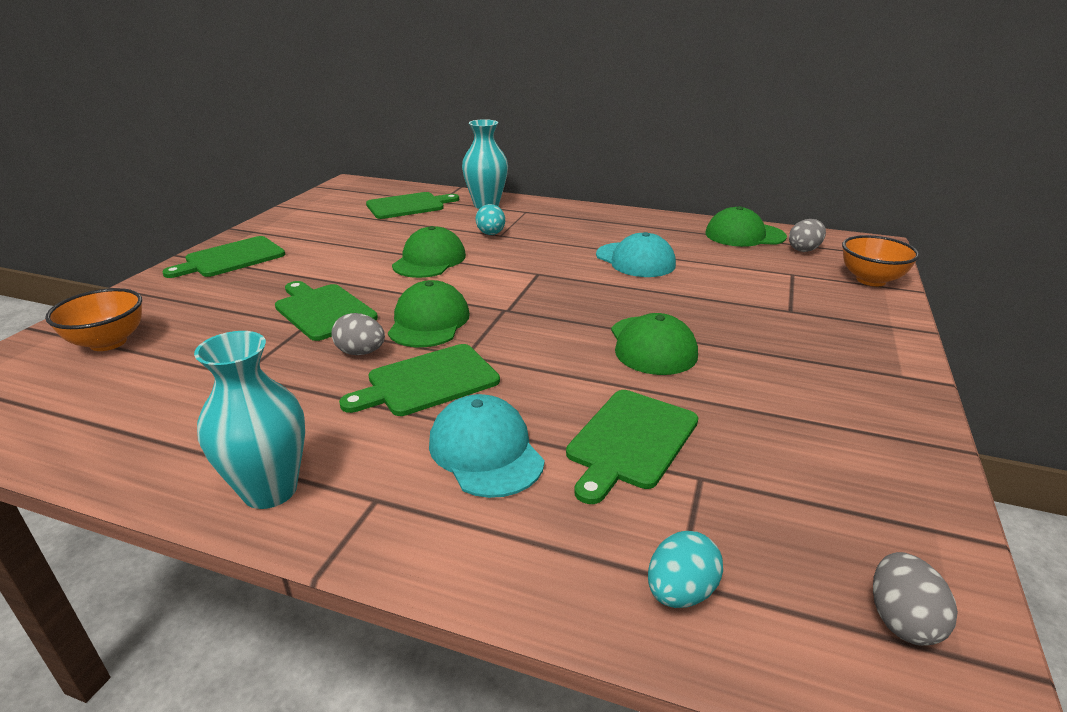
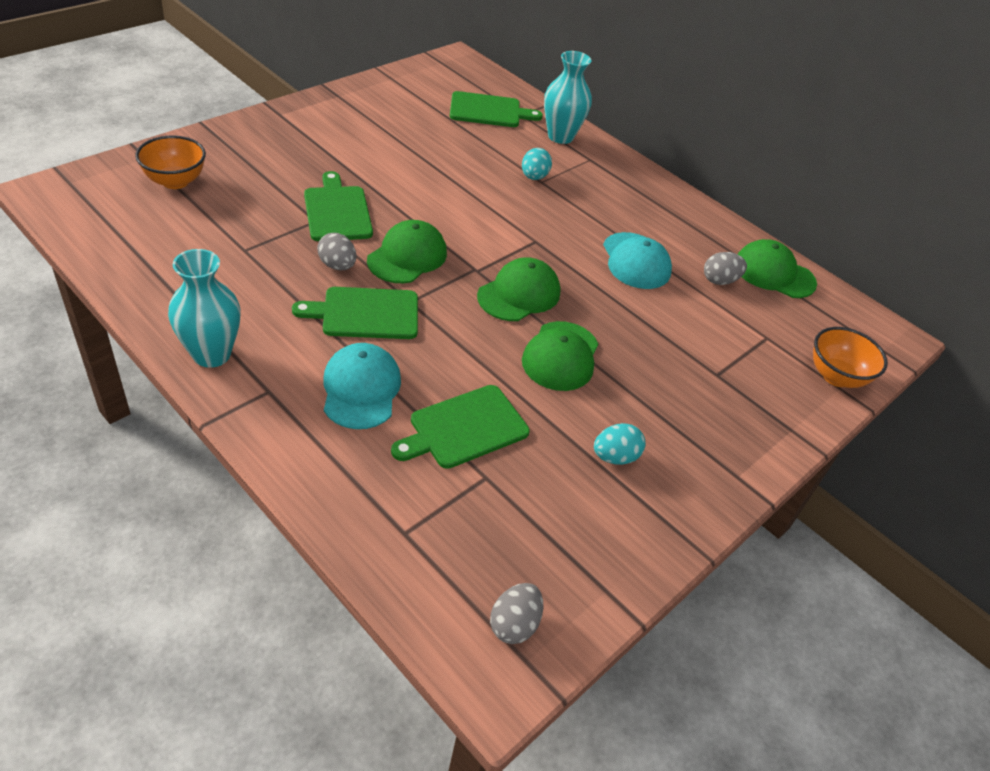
camera: 20 degrees right, 15 degrees up
green cutting board [162,236,285,278] -> none
green cap [392,226,466,278] -> green cap moved to [477,257,561,321]
turquoise egg [648,531,723,608] -> turquoise egg moved to [594,423,646,465]
grey egg [789,219,826,252] -> grey egg moved to [704,252,747,285]

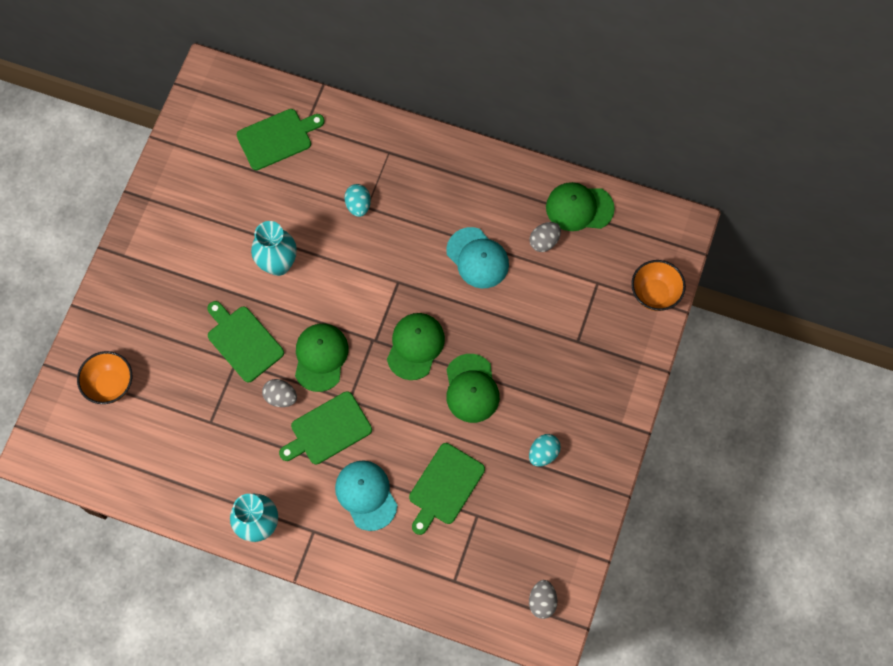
camera: 20 degrees left, 25 degrees up
turquoise vase [544,51,592,144] -> turquoise vase moved to [251,221,297,276]

